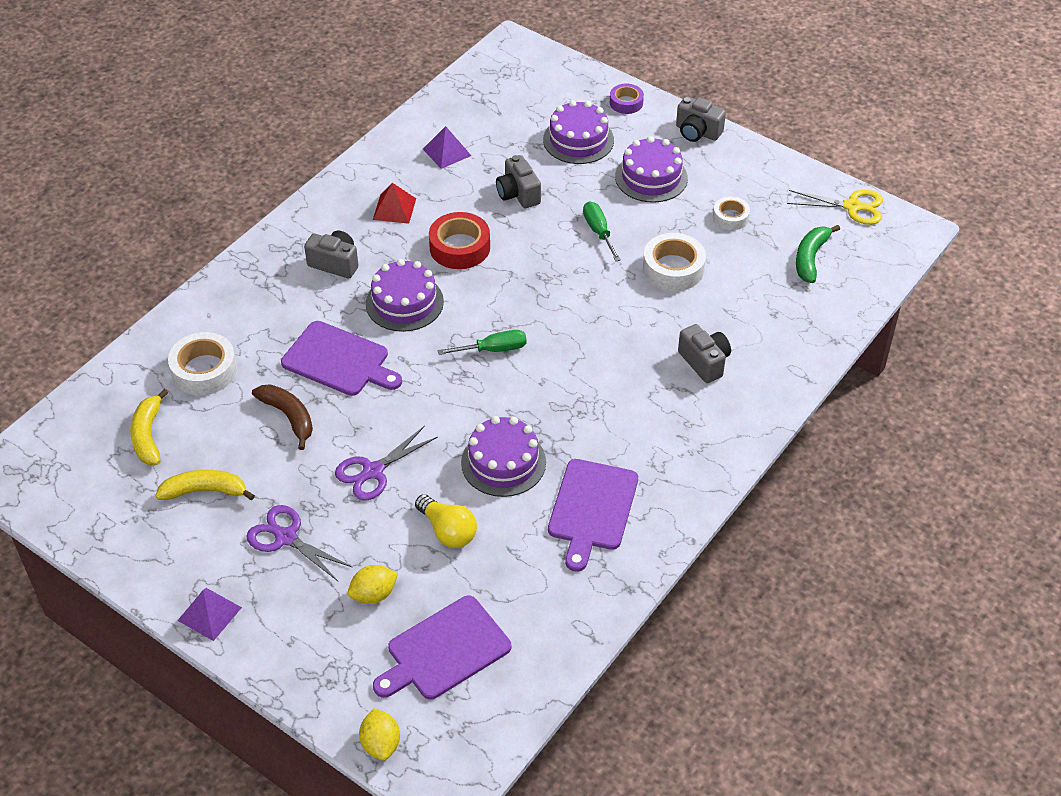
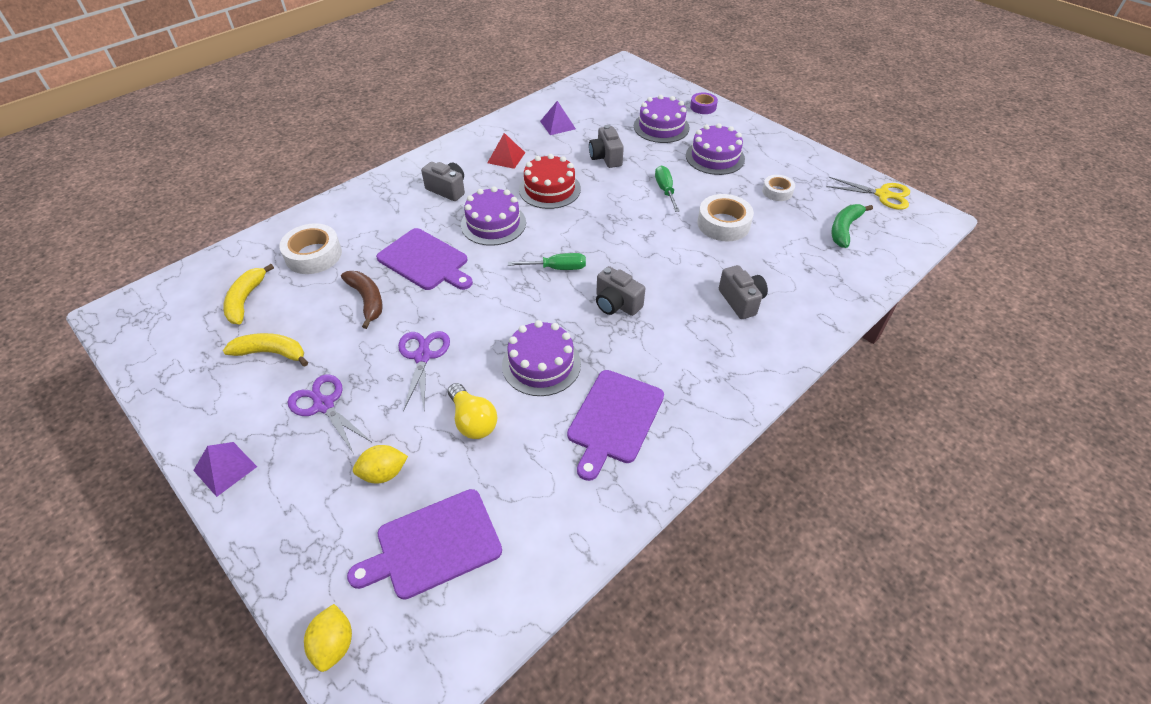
camera: 10 degrees right, 0 degrees up
purple scissors [335,426,438,500] -> purple scissors turned 120 degrees clockwise [398,331,450,412]
red tape [429,212,490,269] -> red cake [519,154,581,209]
grey camera [676,96,726,142] -> grey camera moved to [596,266,645,316]

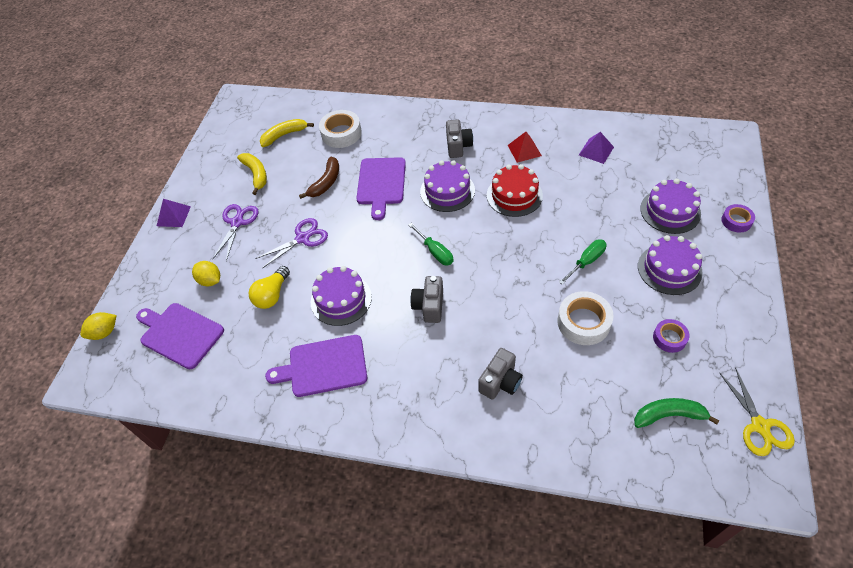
camera: 60 degrees right, 5 degrees up
grey camera [589,125,624,168] -> none
white tape [762,175,795,201] -> purple tape [653,319,689,353]

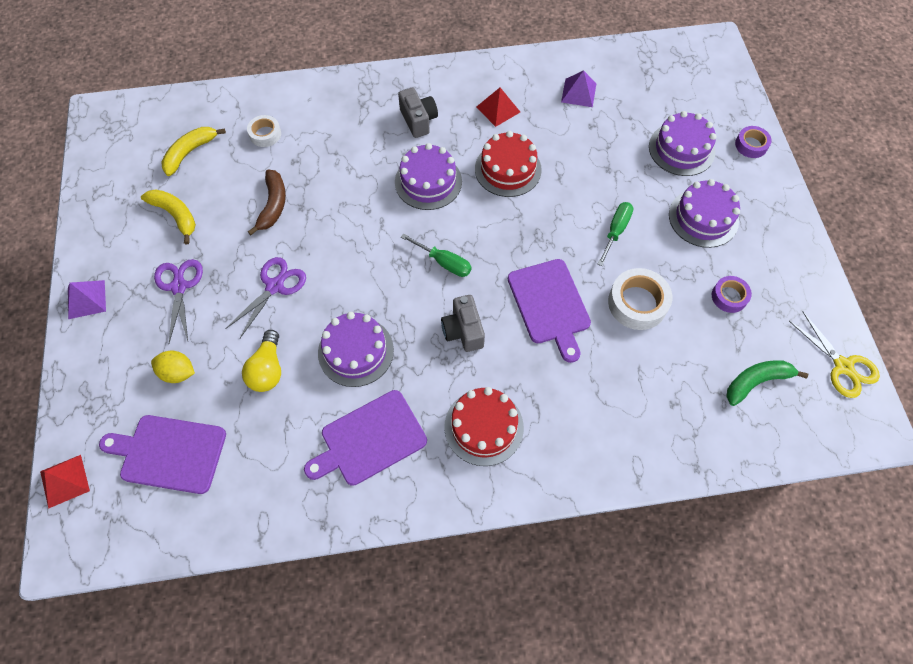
camera: 25 degrees left, 10 degrees up
yellow lemon [80,312,117,340] -> red pyramid [40,455,90,509]
white tape [319,110,362,148] -> white tape [247,115,281,147], size x0.60
purple cutting board [356,157,406,220] -> purple cutting board moved to [508,259,591,363]
grey camera [478,348,523,400] -> none
none -> red cake [444,387,524,466]

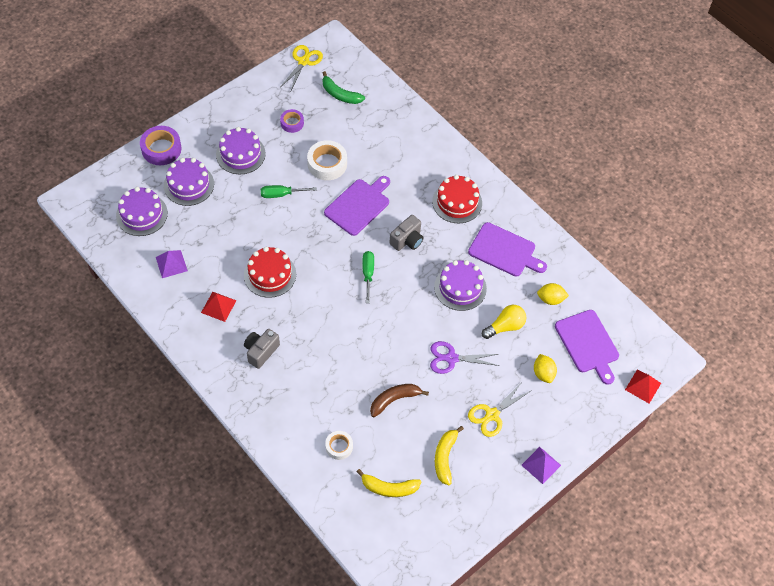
camera: 125 degrees left, 5 degrees down
purple scissors [154,259,203,343] -> yellow scissors [468,382,532,437]
purple cake [395,143,462,210] -> purple cake moved to [116,187,168,236]
purple tape [735,126,772,158] -> purple tape [140,126,181,165], size x1.66
none -> yellow lemon [537,283,569,305]

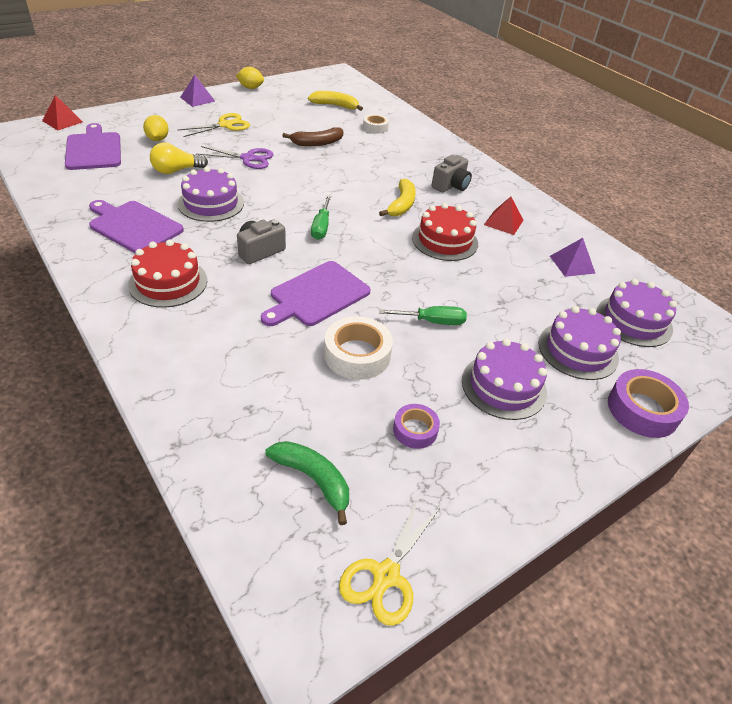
camera: 175 degrees left, 15 degrees down
yellow banana [435,426,464,485] -> yellow banana moved to [379,179,416,216]
yellow lemon [537,283,569,305] -> yellow lemon moved to [236,67,264,89]

